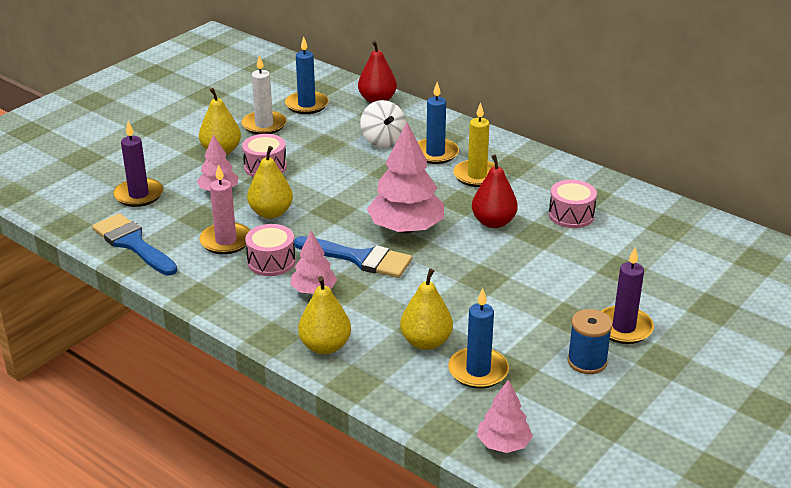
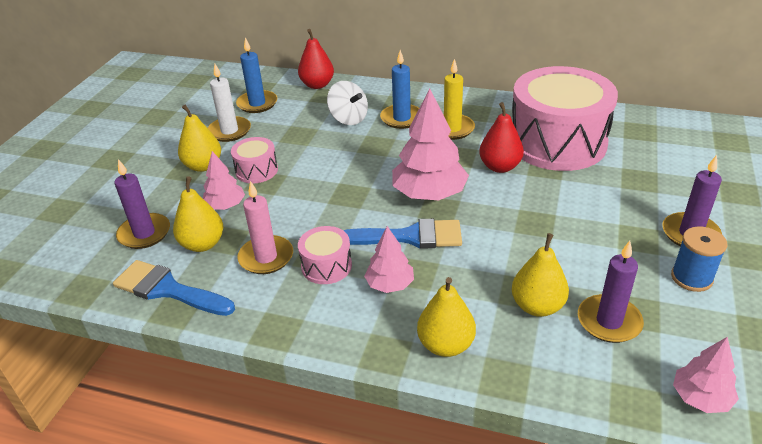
camera: 20 degrees left, 5 degrees up
yellow pear [247,146,293,219] -> yellow pear moved to [173,176,223,252]
blue candle [448,288,509,389] -> purple candle [578,241,644,343]
pink drum [549,180,597,228] -> pink drum [512,66,618,171], size x2.31

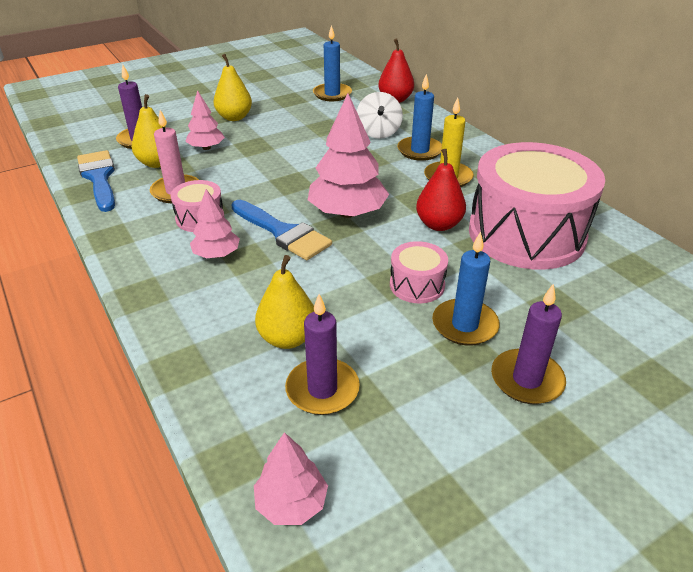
camera: 40 degrees right, 0 degrees up
white candle [208,64,251,142] -> none
pink drum [231,137,278,183] -> pink drum moved to [390,241,448,303]
yellow pear [417,277,476,357] -> none
blue spool [671,226,727,292] -> none
none -> blue candle [432,231,500,346]

